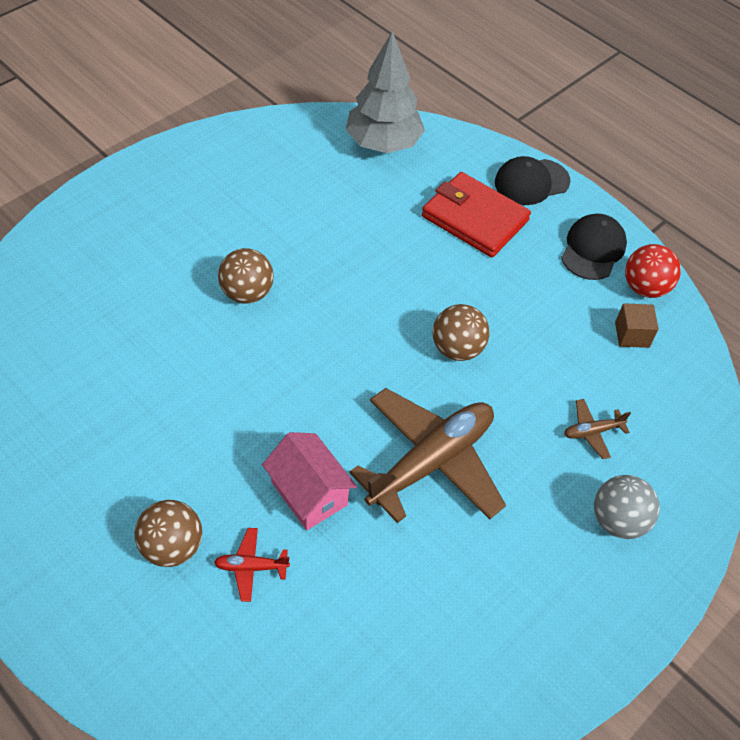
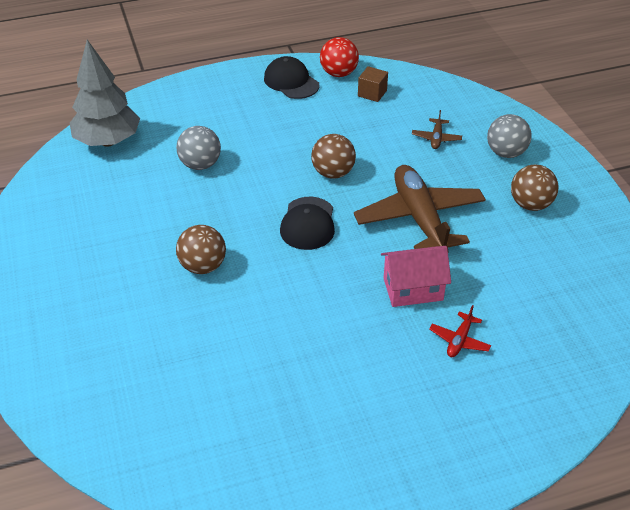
camera: 60 degrees left, 10 degrees down
brown ball [135,500,202,567] -> brown ball moved to [511,165,558,211]
red wallet [422,172,531,258] -> none
black cap [495,156,571,205] -> black cap moved to [280,197,335,250]
none -> grey ball [176,126,221,170]

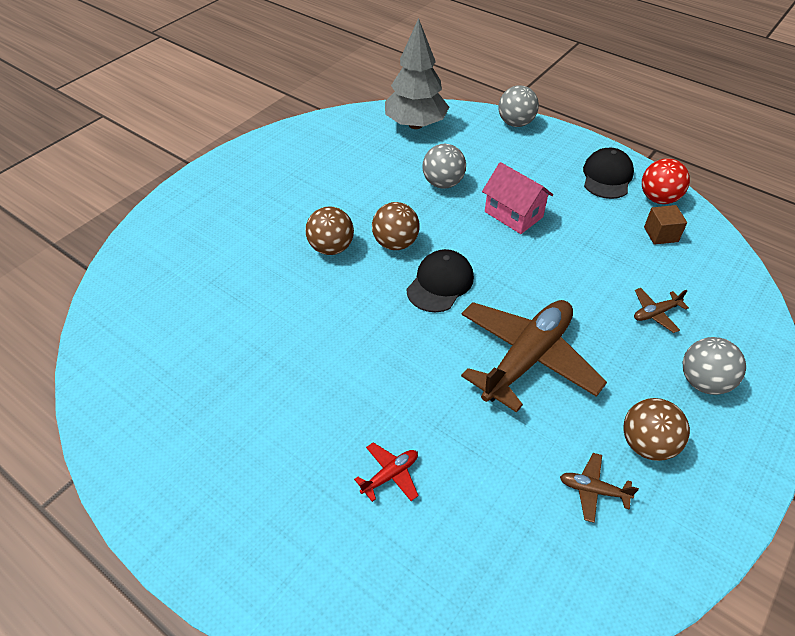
camera: 55 degrees right, 5 degrees up
black cap [280,197,335,250] -> black cap turned 150 degrees clockwise [406,249,474,313]
brown ball [311,134,356,179] -> brown ball moved to [372,202,420,250]
pink house [381,246,451,307] -> pink house moved to [482,162,553,234]
red plane [429,305,491,357] -> red plane turned 150 degrees clockwise [354,442,419,502]
none -> grey ball [498,85,539,127]
none -> brown plane [560,453,639,523]

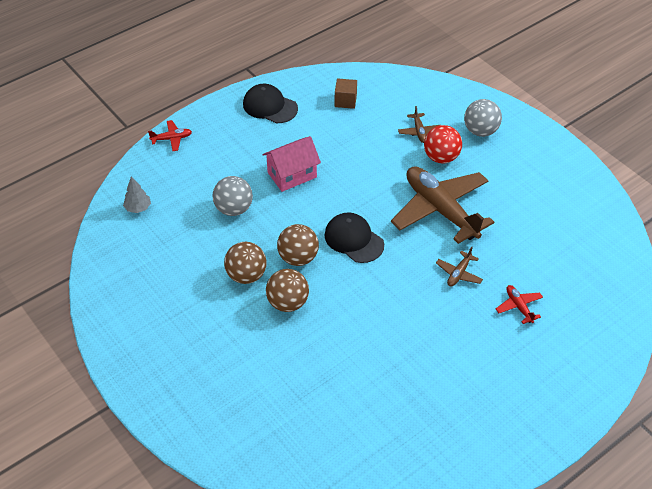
camera: 75 degrees left, 0 degrees up
grey tree [385,18,449,129] -> grey tree [123,176,151,213], size x0.43
grey ball [498,85,539,127] -> red plane [148,120,192,151]
brown plane [560,453,639,523] -> brown plane moved to [436,246,483,287]
brown ball [624,398,690,461] -> brown ball moved to [224,242,267,284]
red ball [642,158,690,204] -> red ball moved to [424,125,462,164]

